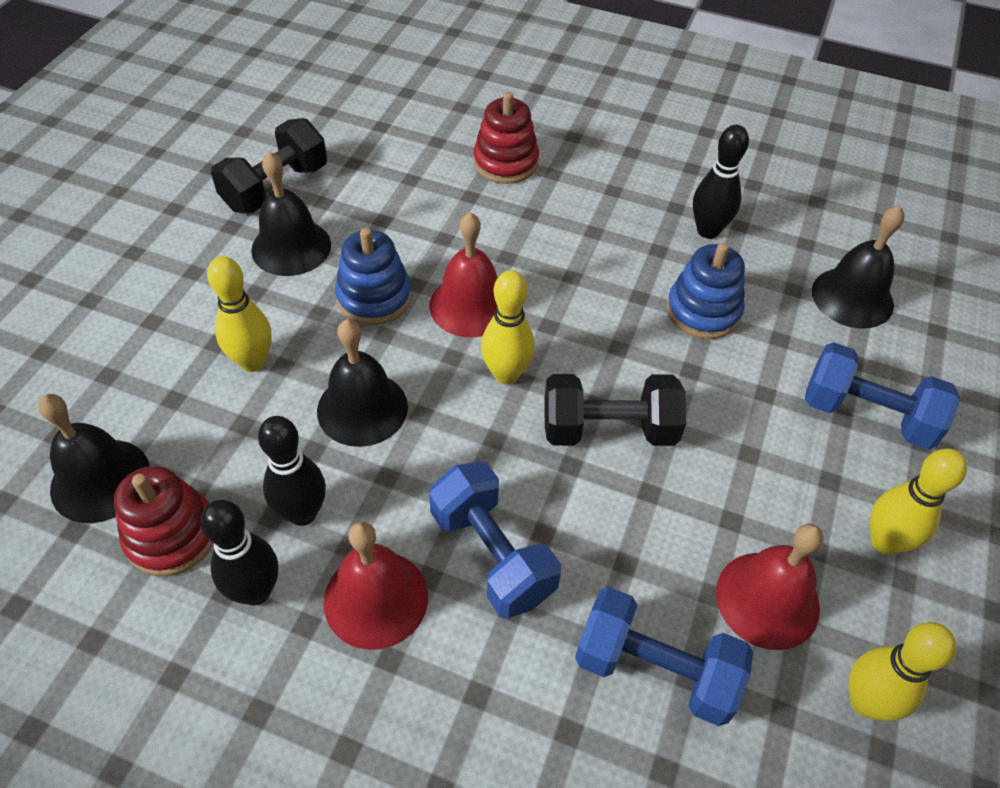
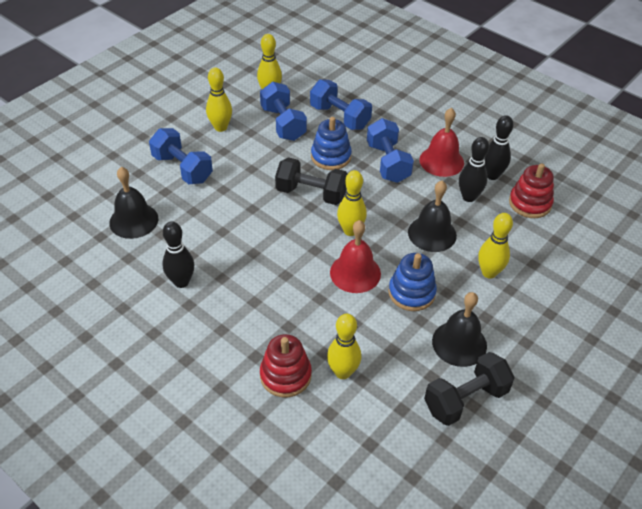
camera: 160 degrees left, 5 degrees down
black bell [38,394,150,523] -> none
blue stacking toy [666,242,745,339] -> blue stacking toy moved to [311,117,352,170]
red bell [716,524,823,650] -> blue dumbbell [260,82,307,141]
none -> yellow bowling pin [327,314,361,379]

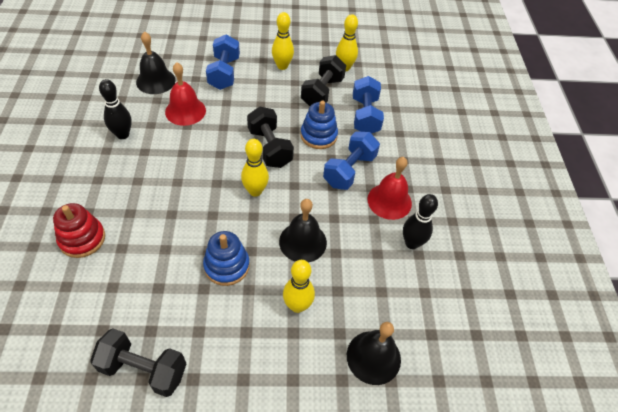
camera: 45 degrees right, 5 degrees up
blue dumbbell [260,82,307,141] -> black dumbbell [301,55,346,106]
yellow bowling pin [327,314,361,379] -> none
red bell [330,220,381,293] -> red bell moved to [165,62,206,126]
black bell [432,292,487,367] -> black bell moved to [347,322,401,385]
black bowling pin [459,137,489,202] -> none
red stacking toy [509,163,554,218] -> none

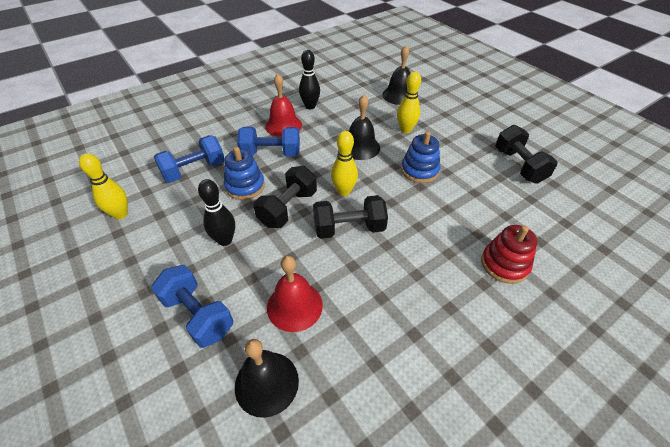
camera: 120 degrees left, 5 degrees down
black bowling pin [99,79,132,139] -> black bowling pin moved to [198,179,235,246]
blue dumbbell [206,35,240,90] -> blue dumbbell turned 75 degrees clockwise [151,265,233,348]
yellow bowling pin [272,12,294,70] -> none
black dumbbell [301,55,346,106] -> black dumbbell moved to [313,195,388,239]

